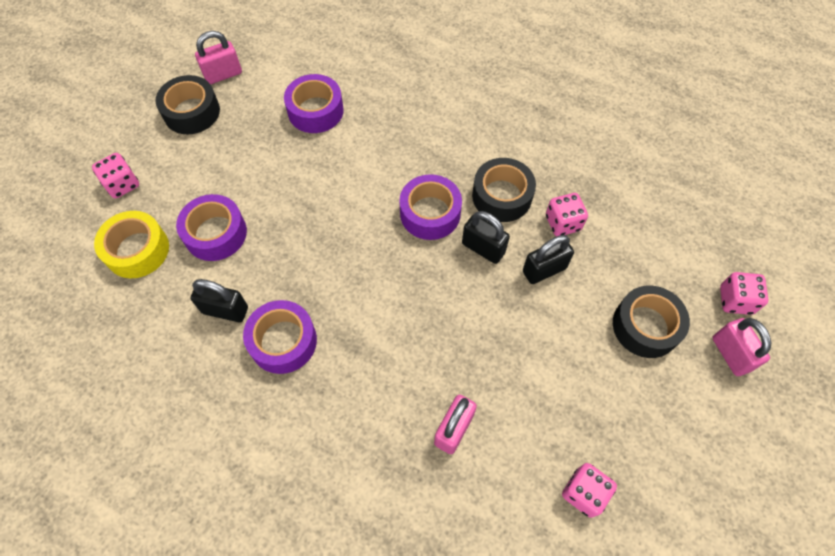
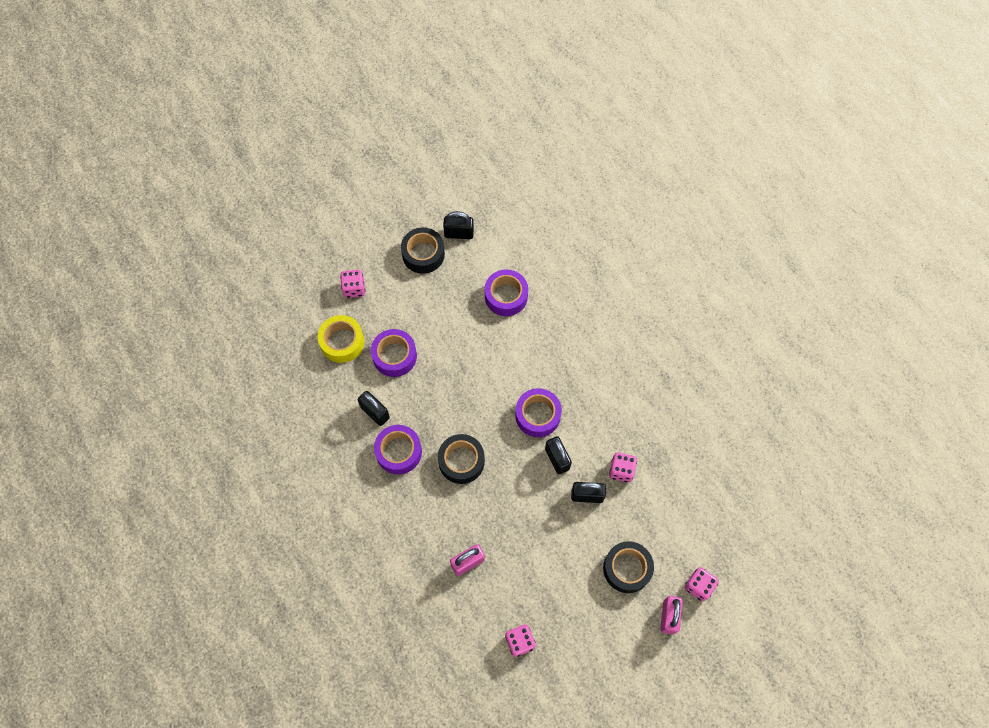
camera: 30 degrees right, 5 degrees up
pink padlock [195,31,242,84] -> black padlock [443,211,474,239]
black tape [472,158,536,222] -> black tape moved to [438,434,485,484]

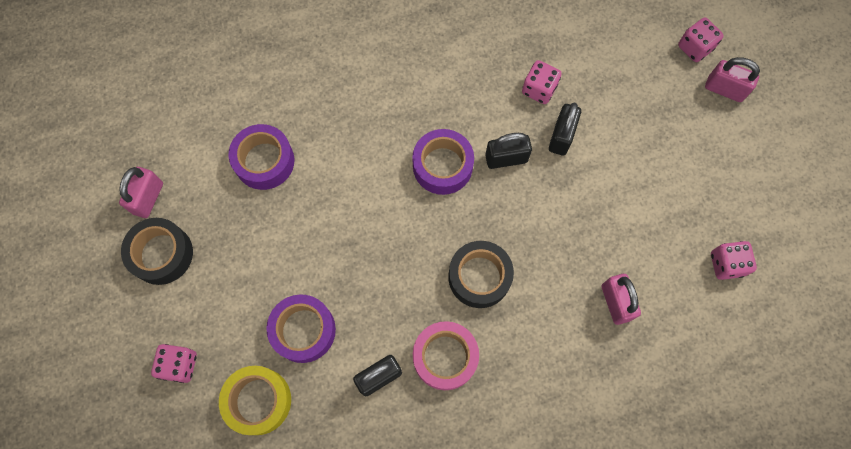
camera: 75 degrees left, 5 degrees up
purple tape [374,425,422,474] -> pink tape [413,321,479,390]
black padlock [443,211,474,239] -> pink padlock [119,167,163,218]
black tape [603,541,654,593] -> none

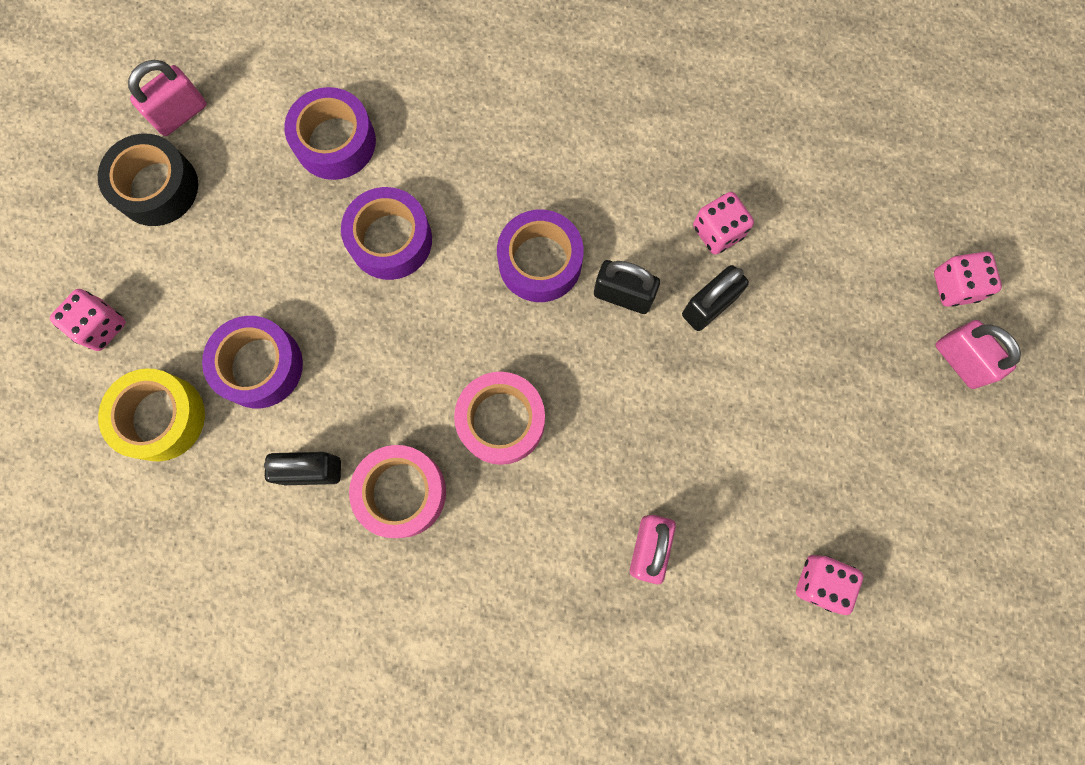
camera: 30 degrees right, 5 degrees up
black tape [448,241,514,308] -> pink tape [454,372,545,465]
none -> purple tape [341,187,432,280]

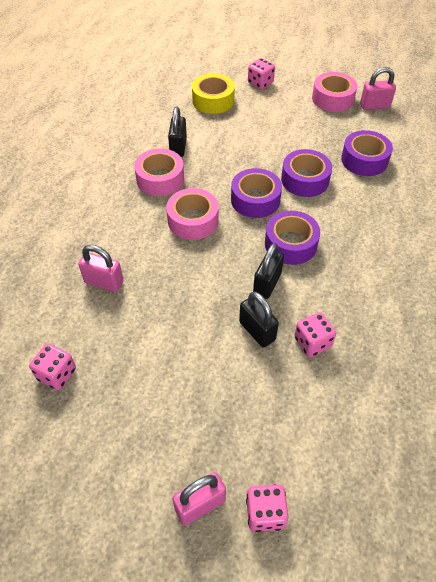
camera: 95 degrees right, 25 degrees down
black tape [98,134,198,226] -> pink tape [312,72,357,112]
pink padlock [128,60,207,136] -> pink padlock turned 60 degrees counterclockwise [360,67,396,110]
purple tape [202,316,303,408] -> purple tape moved to [231,168,282,218]

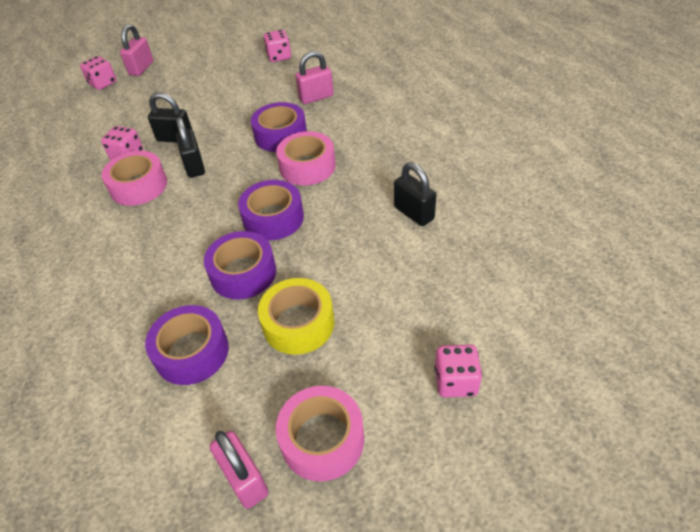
camera: 140 degrees right, 5 degrees down
pink tape [134,149,184,196] -> pink tape moved to [102,151,167,206]
yellow tape [192,74,235,114] -> yellow tape moved to [258,278,334,355]
purple tape [265,211,320,265] -> purple tape moved to [251,102,307,152]
pink padlock [360,67,396,110] -> pink padlock turned 75 degrees counterclockwise [210,431,268,509]

